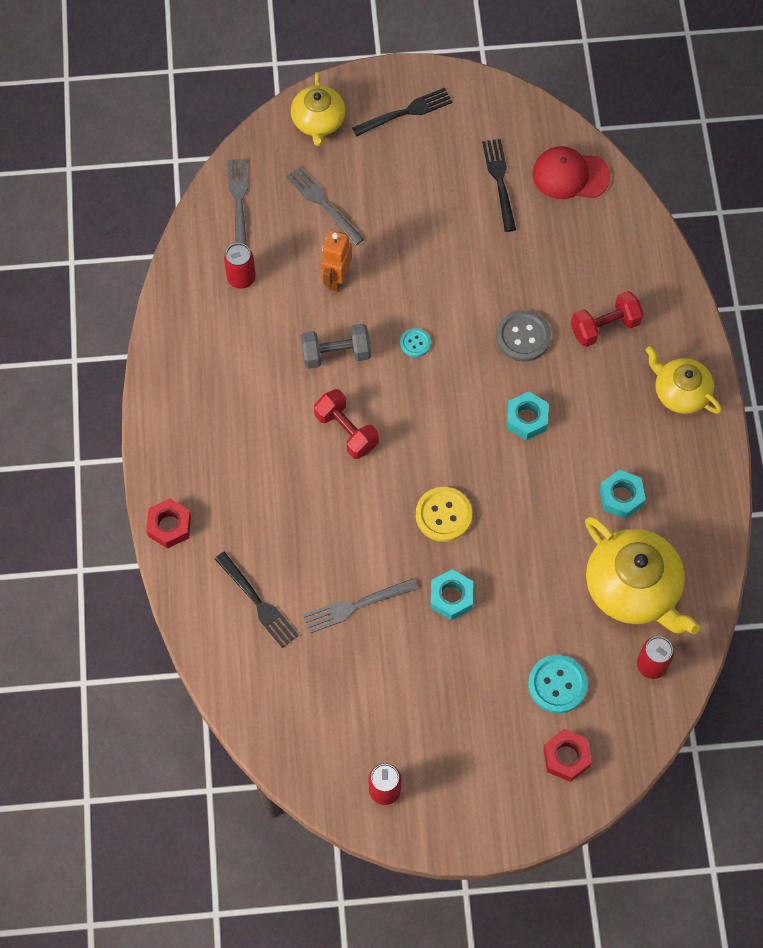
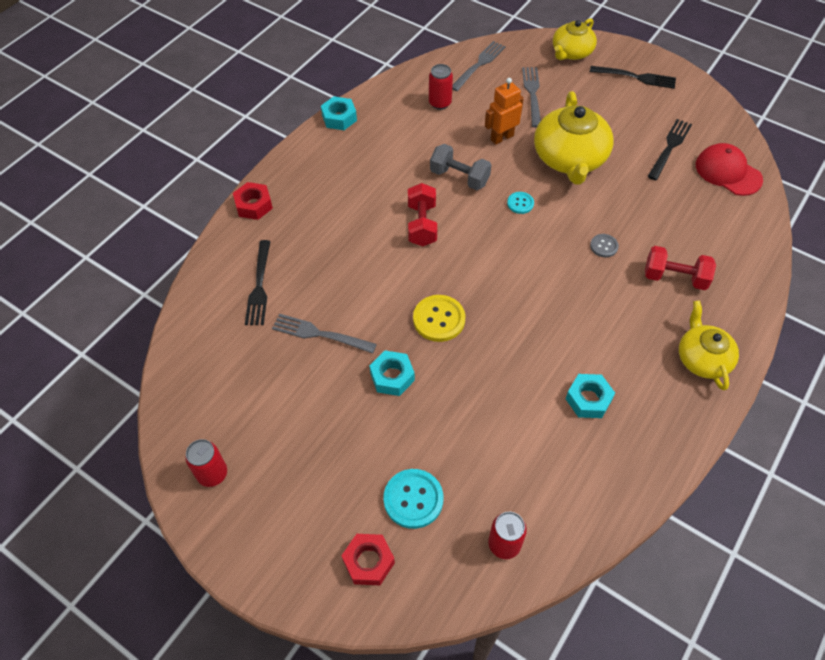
camera: 40 degrees right, 10 degrees down
grey button [496,310,551,362] -> grey button [590,234,619,257], size x0.56
turquoise nut [507,391,548,440] -> turquoise nut moved to [321,96,357,130]
yellow teapot [585,517,700,634] -> yellow teapot moved to [534,91,613,185]

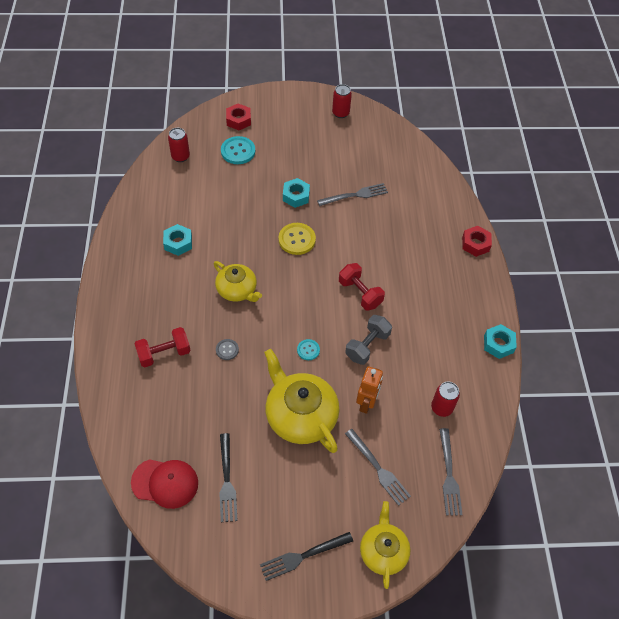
camera: 140 degrees right, 0 degrees up
black fork [245,240,271,325] -> none
grey dumbbell [430,144,491,190] -> grey dumbbell turned 45 degrees counterclockwise [345,315,392,365]
yellow teapot [679,300,739,391] -> yellow teapot moved to [214,261,262,302]

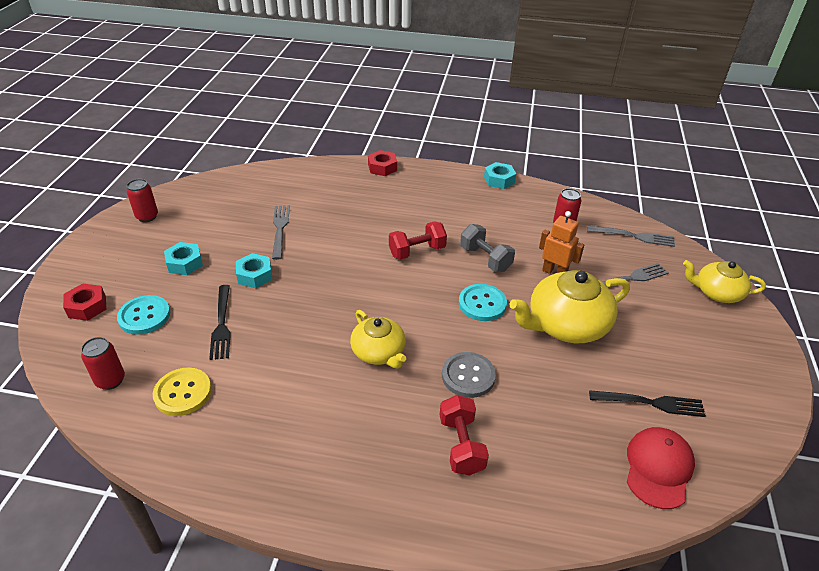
camera: 75 degrees left, 15 degrees down
turquoise nut [163,224,192,256] -> turquoise nut moved to [164,242,203,275]
yellow teapot [214,261,262,302] -> yellow teapot turned 90 degrees clockwise [350,310,406,369]
grey button [216,339,239,360] -> grey button [442,352,496,398], size x1.79
black fork [260,532,353,581] -> black fork moved to [209,285,231,360]
yellow button [278,223,316,255] -> yellow button moved to [153,368,212,416]
turquoise button [297,339,320,360] -> turquoise button [459,284,507,321], size x1.79

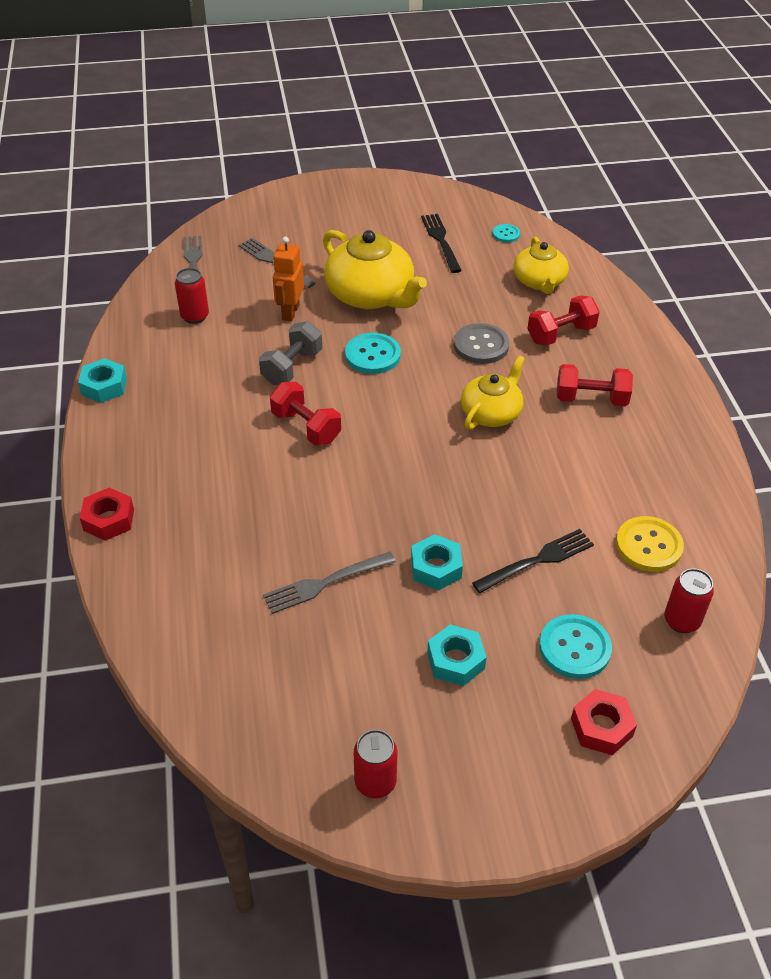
camera: 110 degrees left, 5 degrees up
red cap [627,427,695,509] -> turquoise button [492,224,520,243]
yellow teapot [683,260,766,303] -> yellow teapot moved to [514,237,569,294]
none -> red dumbbell [557,364,633,406]

